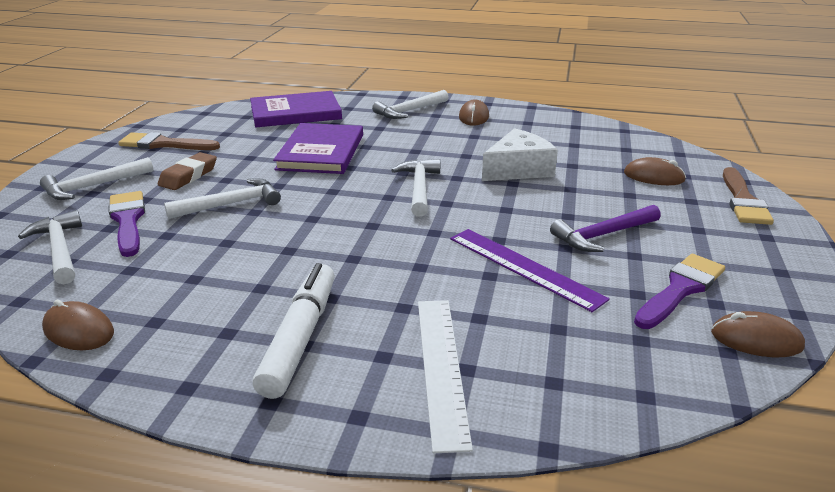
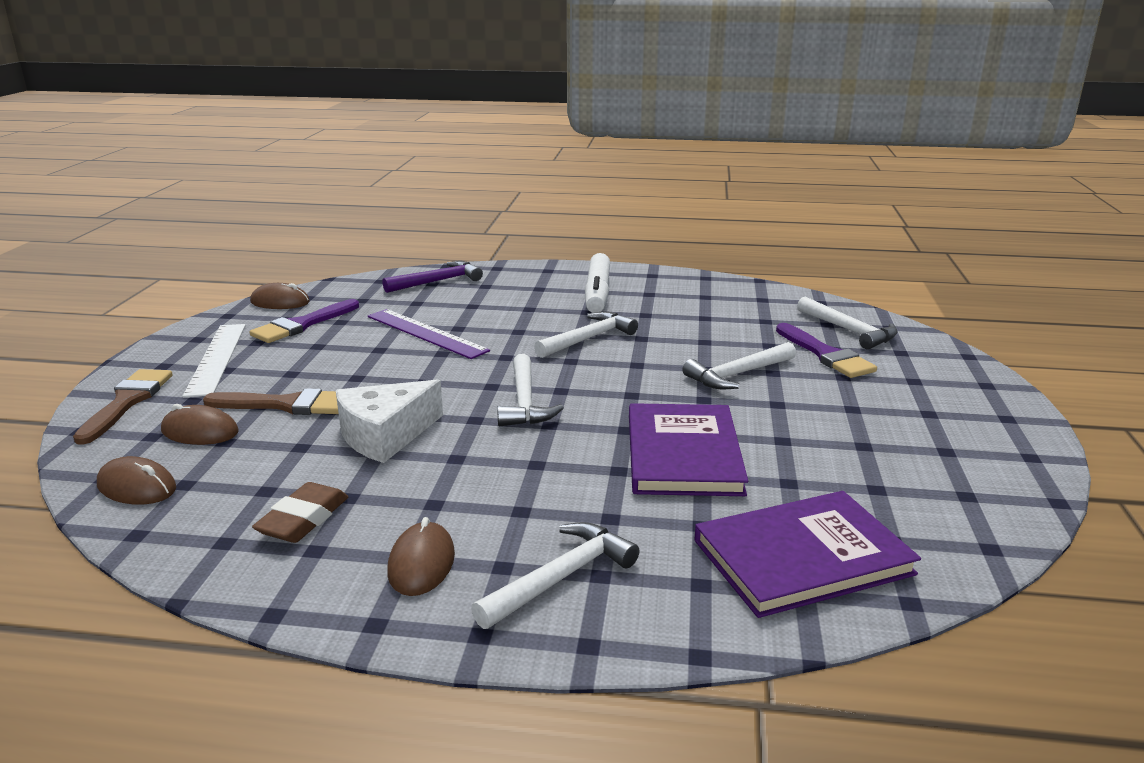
camera: 175 degrees right, 5 degrees down
white hammer [40,157,153,200] -> white hammer moved to [534,312,638,358]
brown mouse [42,300,114,350] -> brown mouse moved to [97,456,176,505]
brown brush [118,132,220,150] -> brown brush moved to [203,388,339,415]
brown eraser [158,152,217,190] -> brown eraser moved to [252,482,348,543]
white ruler [418,300,473,454] -> white ruler moved to [183,324,246,398]
purple hammer [550,205,661,252] -> purple hammer moved to [382,261,483,293]

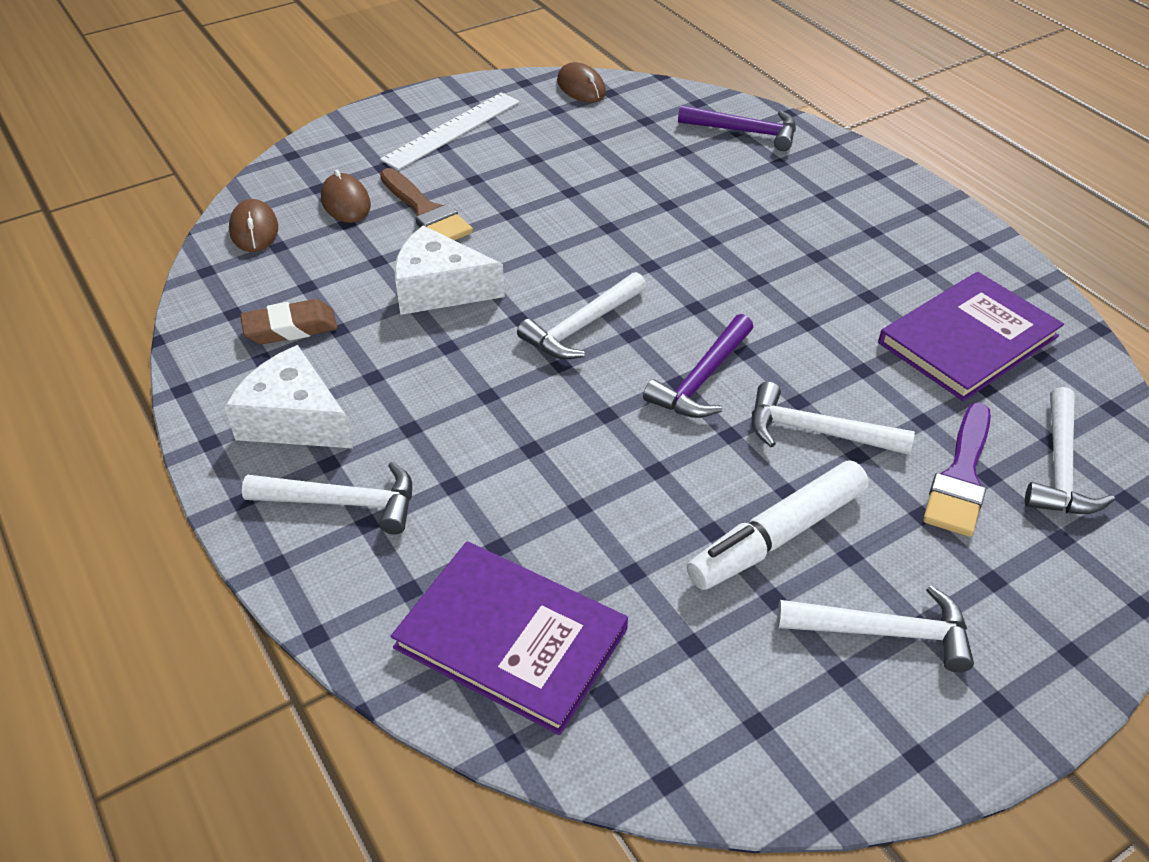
camera: 50 degrees right, 20 degrees up
brown brush [73,369,173,445] -> none
purple brush [250,299,359,343] -> none
purple ruler [368,309,490,359] -> none
brown mouse [387,517,455,596] -> white cheese [225,345,353,448]
white hammer [534,312,638,358] -> white hammer moved to [777,586,974,672]
white marker [585,253,610,313] -> white marker moved to [687,461,869,590]
purple book [629,403,748,496] -> purple book moved to [878,272,1064,401]
none -> purple hammer [643,314,753,418]

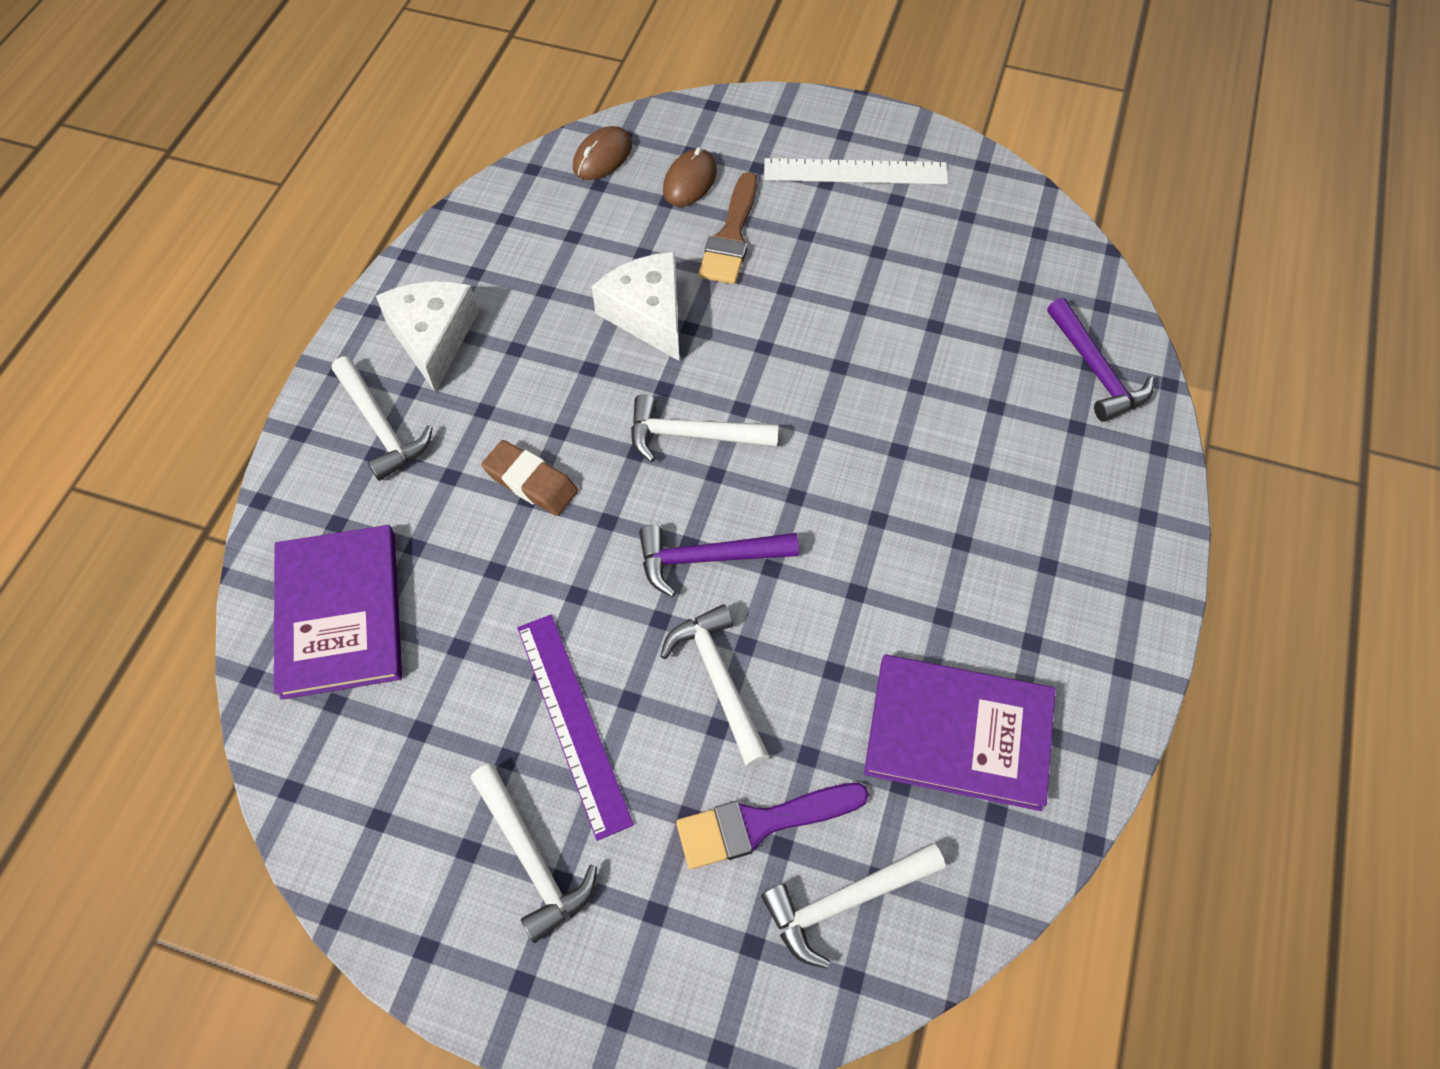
camera: 50 degrees right, 15 degrees up
brown eraser [240,299,337,344] -> brown eraser moved to [481,440,578,516]
brown mouse [557,62,606,102] -> none
white marker [687,461,869,590] -> purple ruler [517,615,634,841]

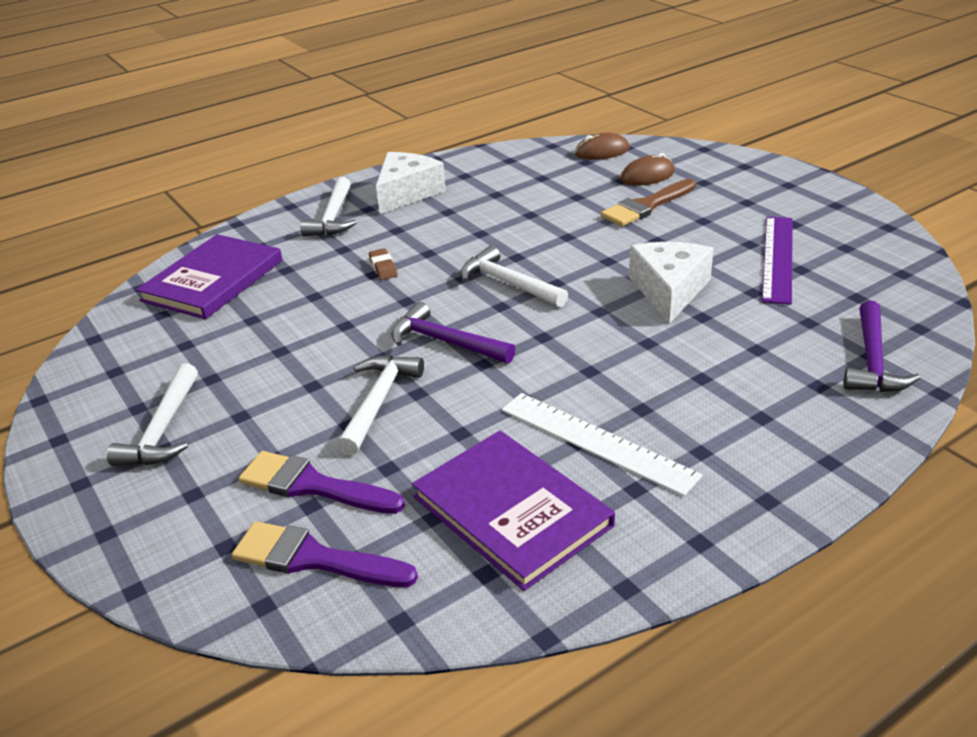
camera: 40 degrees right, 25 degrees down
brown eraser [481,440,578,516] -> brown eraser [369,249,398,280], size x0.63
purple ruler [517,615,634,841] -> purple ruler moved to [762,216,793,305]
white cheese [592,252,679,361] -> white cheese moved to [629,242,714,324]
white hammer [761,843,945,969] -> purple brush [232,521,418,587]
white ruler [764,158,948,184] -> white ruler moved to [502,393,703,496]

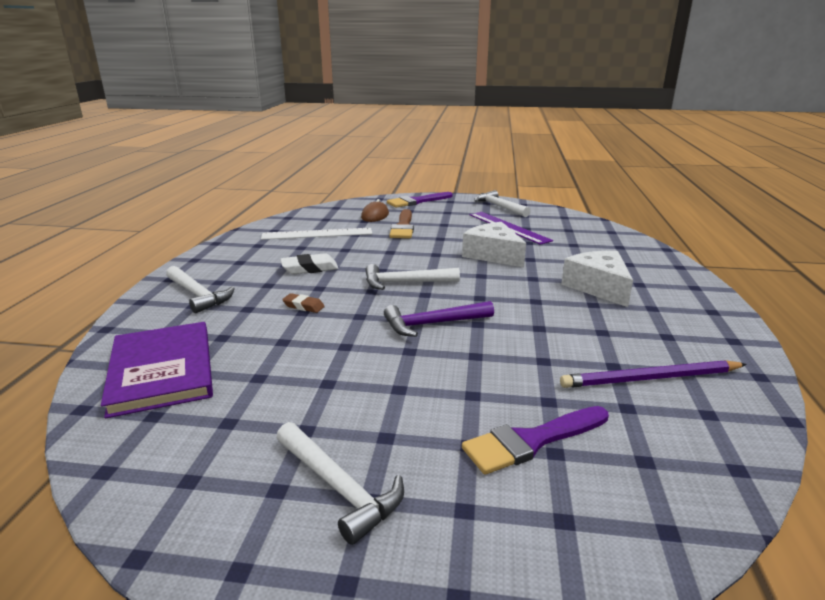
camera: 50 degrees left, 10 degrees down
purple brush [232,521,418,587] -> purple brush moved to [387,192,453,208]
white hammer [337,355,424,455] -> white hammer moved to [474,190,531,217]
white cheese [376,152,446,214] -> white cheese moved to [561,251,633,307]
purple book [412,431,615,591] -> purple pencil [560,360,747,388]
white ruler [502,393,703,496] -> white ruler moved to [261,228,372,240]
brown mouse [575,132,630,160] -> none
purple hammer [843,301,920,392] -> none
none -> white eraser [280,253,339,275]

